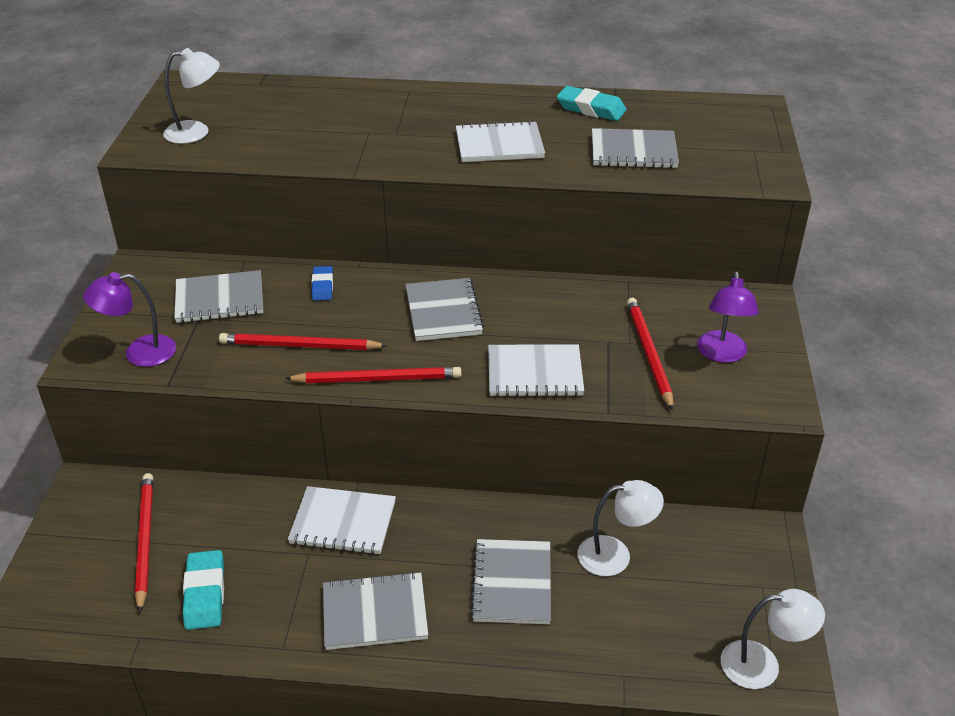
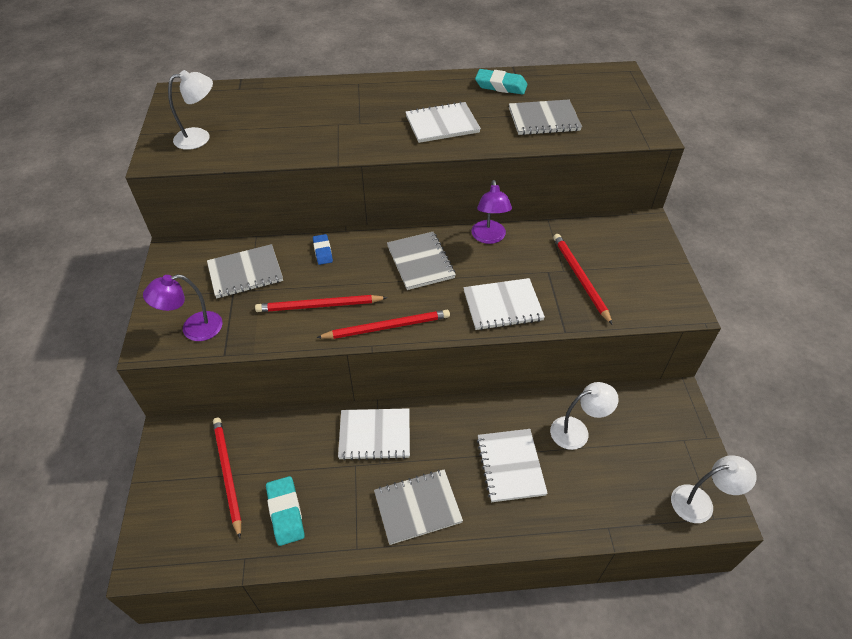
camera: 10 degrees left, 10 degrees up
grey notebook [470,539,551,624] -> white notebook [477,429,548,502]
purple lamp [697,271,759,363] -> purple lamp moved to [471,180,512,244]

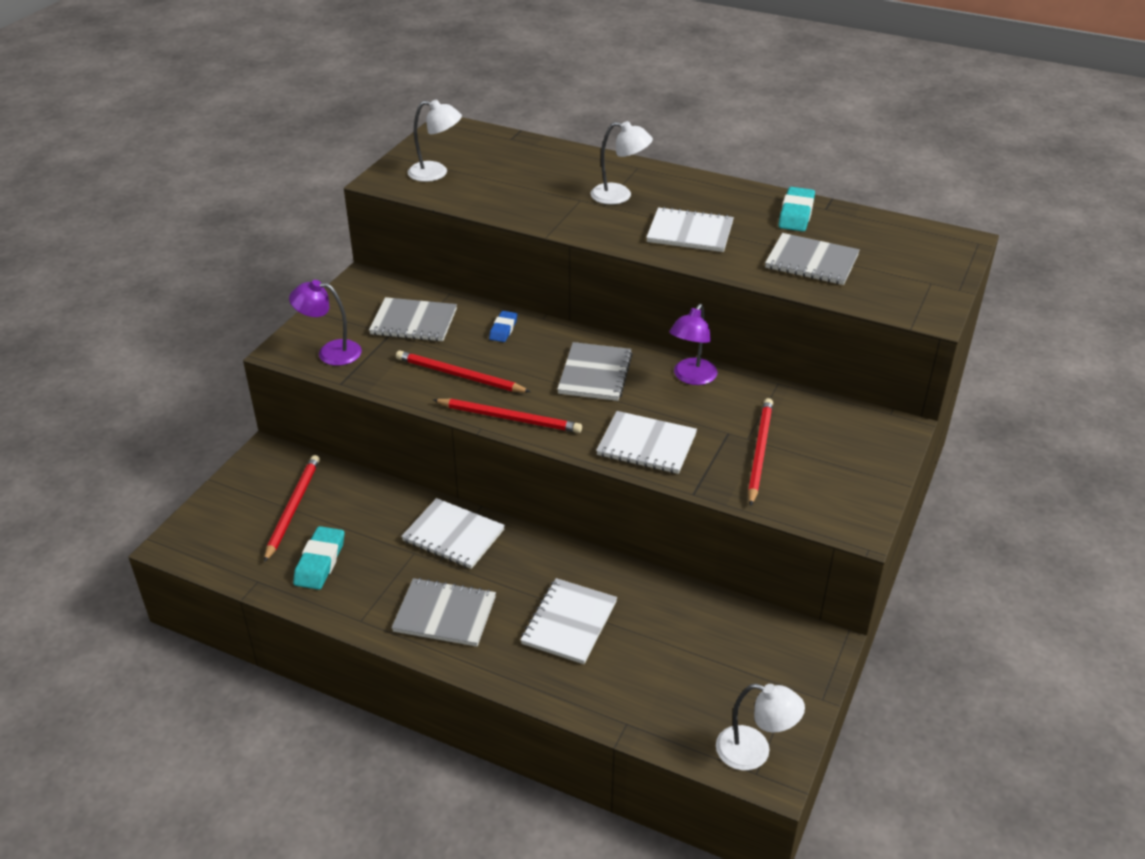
camera: 30 degrees right, 10 degrees down
turquoise eraser [475,69,527,95] -> turquoise eraser turned 60 degrees clockwise [778,187,815,232]
white lamp [550,382,619,450] -> white lamp moved to [590,121,653,205]

